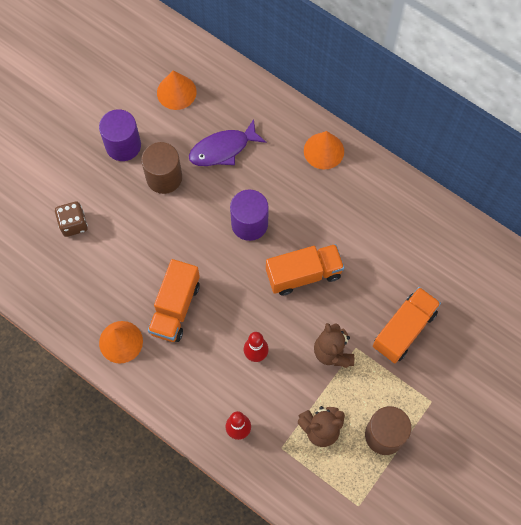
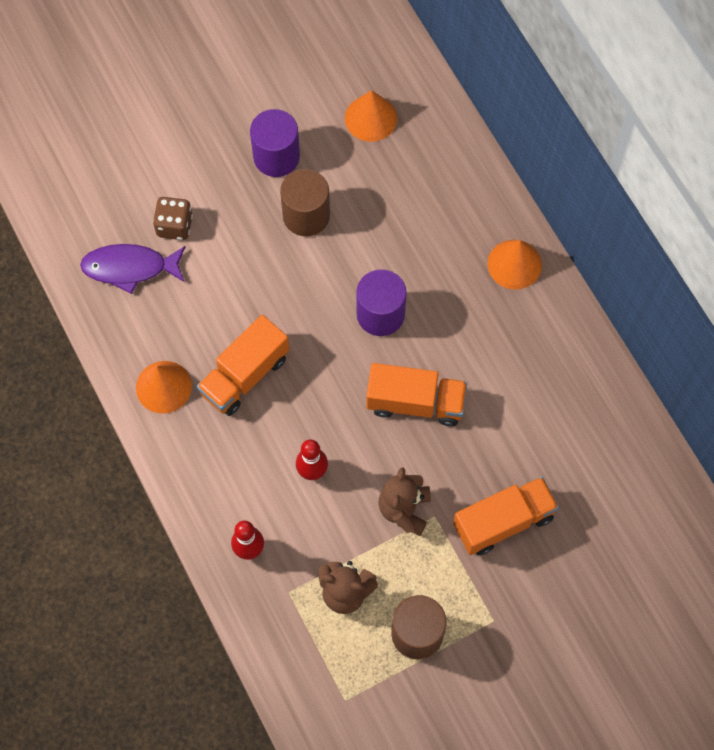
camera: 25 degrees right, 0 degrees up
purple fish [189,119,266,166] -> purple fish moved to [80,244,185,294]

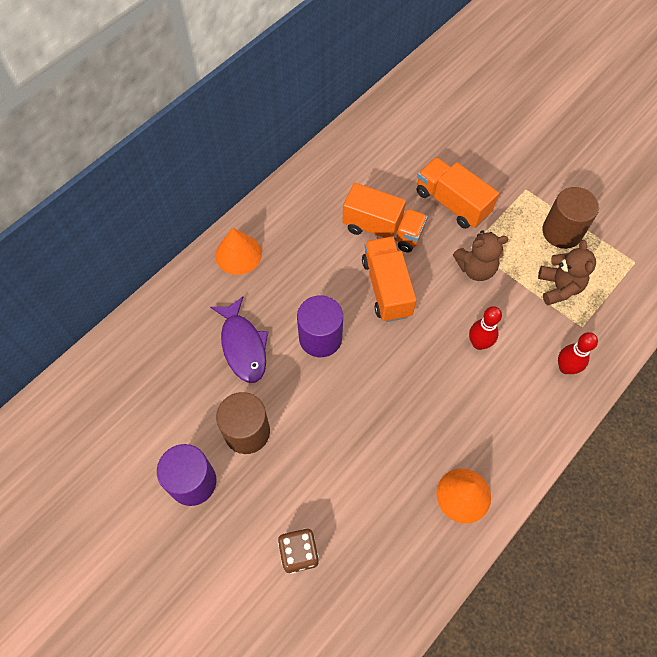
camera: 110 degrees left, 5 degrees down
purple fish [80,244,185,294] -> purple fish moved to [210,296,268,383]
orange truck [197,315,289,416] -> orange truck moved to [343,183,428,252]
orange cone [345,90,397,142] -> none

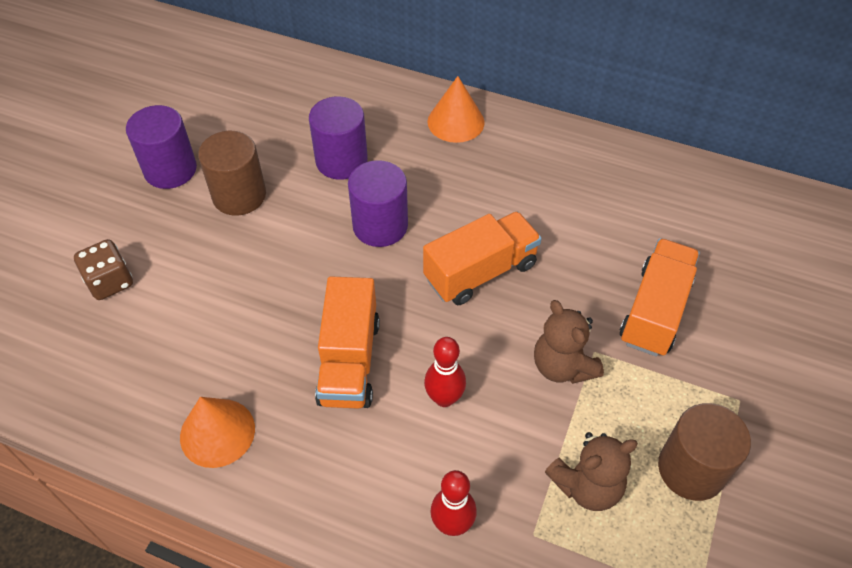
camera: 70 degrees right, 10 degrees down
purple fish [210,296,268,383] -> purple cylinder [309,96,368,180]
orange truck [343,183,428,252] -> orange truck moved to [315,276,380,409]

